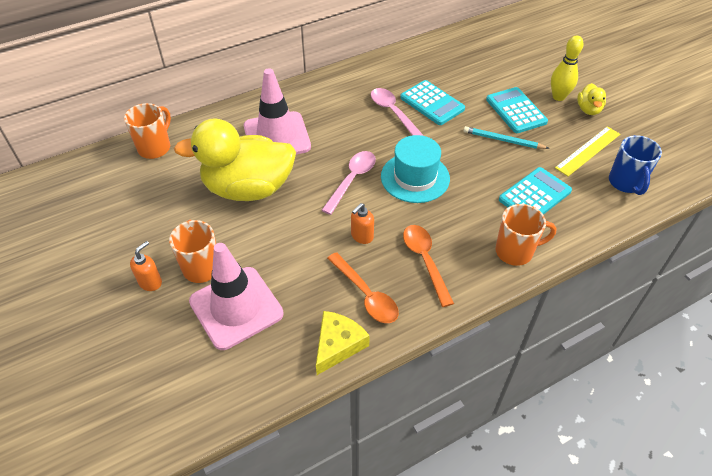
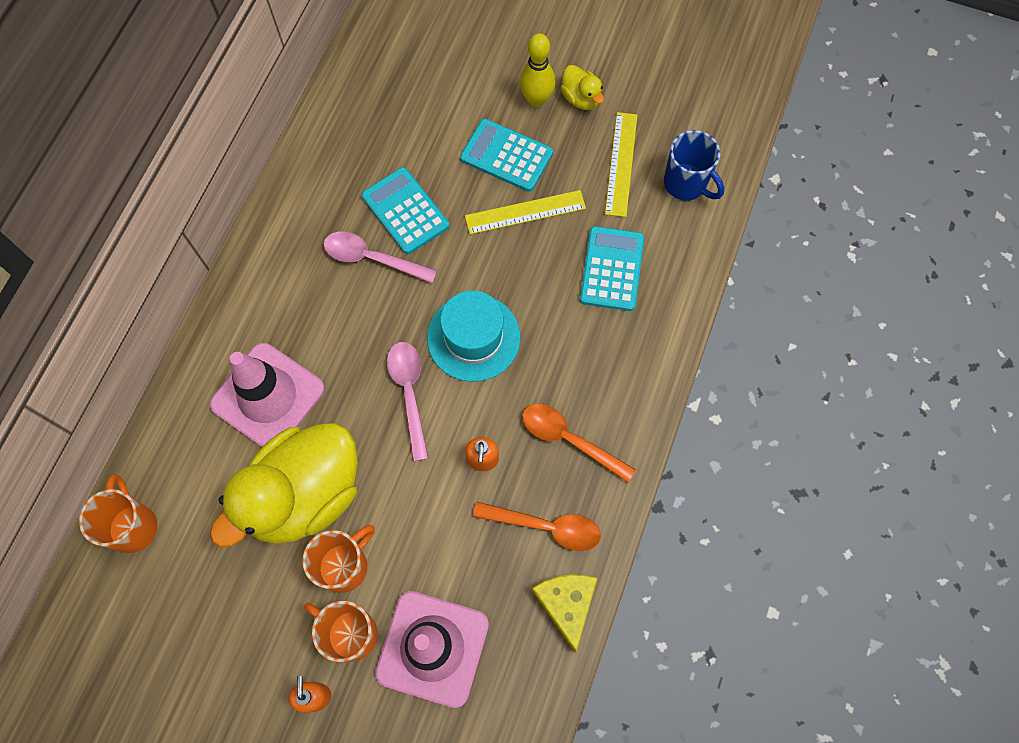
camera: 40 degrees left, 20 degrees up
turquoise calculator [400,80,465,125] -> turquoise calculator turned 135 degrees counterclockwise [362,167,449,254]
turquoise pencil [463,126,550,149] -> yellow ruler [465,190,586,234]
orange mug [495,204,557,266] -> orange mug moved to [303,525,375,593]

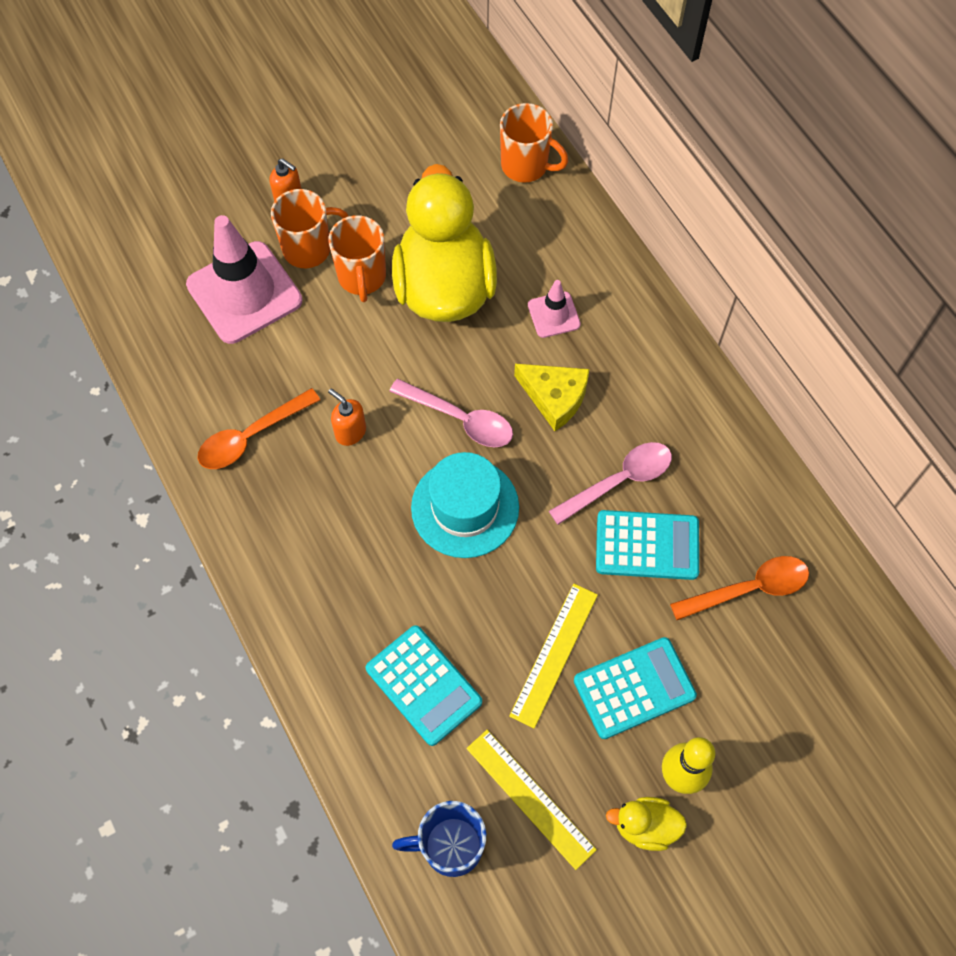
camera: 130 degrees right, 5 degrees down
pink traffic cone [210,343,325,447] -> pink traffic cone [528,280,581,338], size x0.49
orange spoon [522,403,636,483] -> orange spoon moved to [670,556,809,620]
yellow cheese [532,574,597,652] -> yellow cheese moved to [514,364,589,431]

